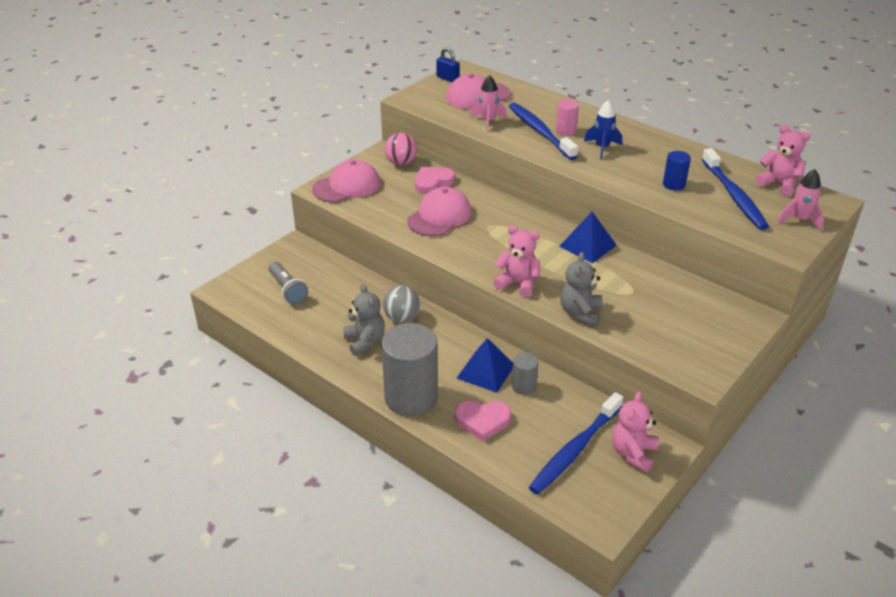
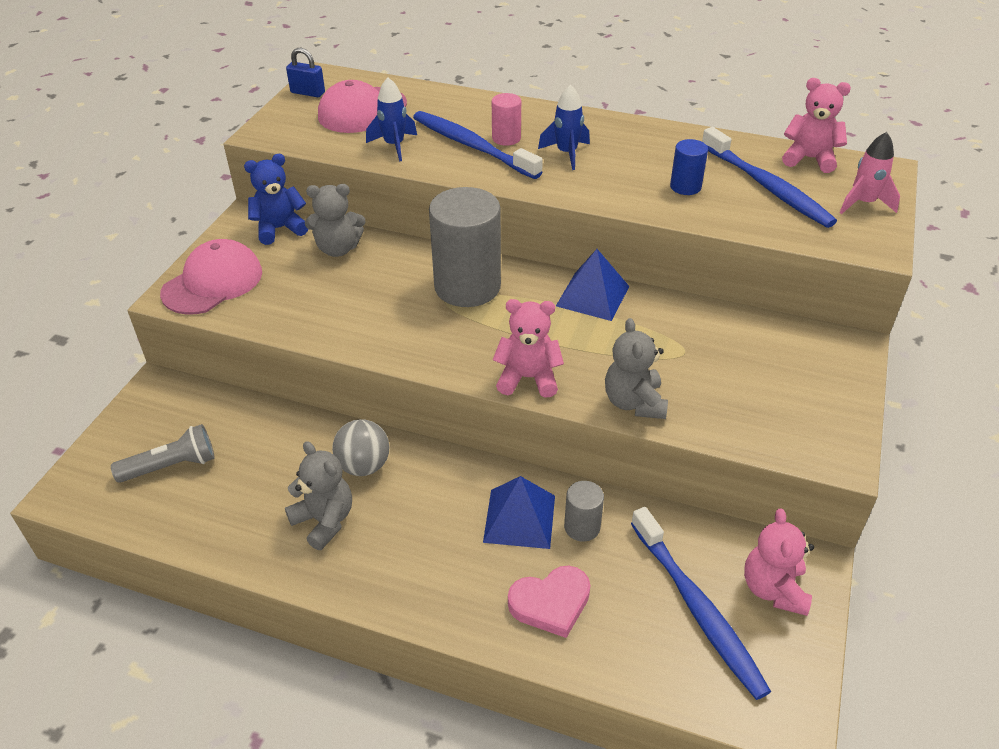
camera: 20 degrees left, 5 degrees up
grey flashlight [269,262,308,304] -> grey flashlight turned 60 degrees counterclockwise [111,424,215,483]
grey cylinder [381,323,438,416] -> grey cylinder moved to [429,187,501,307]
pink ball [385,133,417,166] -> blue teddy bear [244,154,308,245]
pink cap [407,187,472,236] -> none
pink heart [415,167,455,194] -> grey teddy bear [305,184,365,257]
pink rocket [470,75,507,132] -> blue rocket [366,77,417,161]
blue toothbrush [529,392,623,495] -> blue toothbrush turned 45 degrees counterclockwise [631,507,771,700]

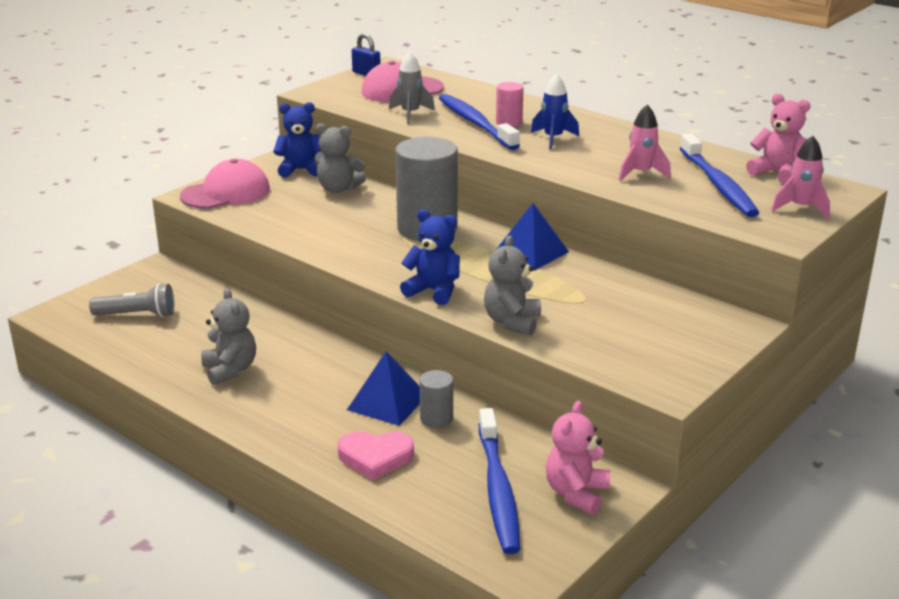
camera: 20 degrees right, 15 degrees down
grey ball [332,419,389,476] -> none
blue rocket [366,77,417,161] -> grey rocket [389,51,435,124]
pink teddy bear [493,299,564,398] -> blue teddy bear [400,209,460,305]
blue cylinder [670,139,708,195] -> pink rocket [619,104,671,181]

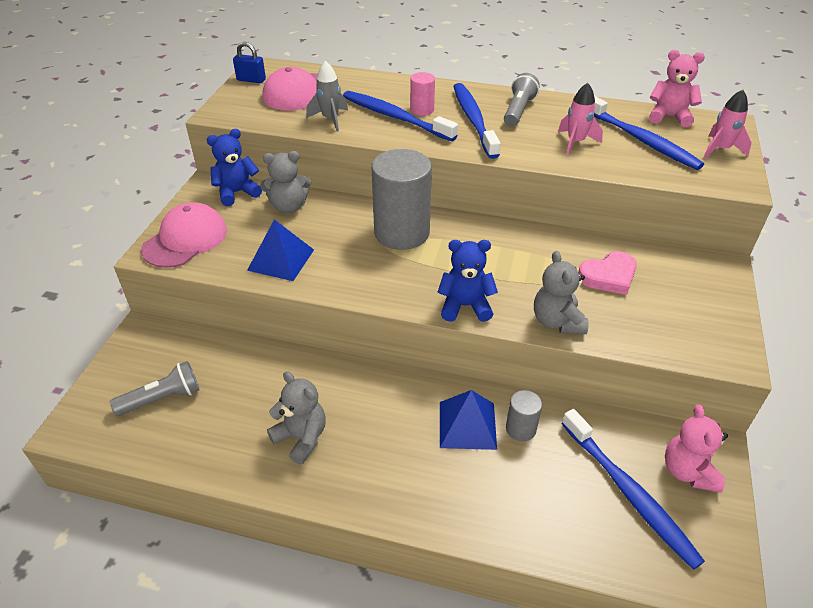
camera: 25 degrees left, 15 degrees up
pink heart [337,431,414,480] -> pink heart moved to [578,251,637,295]
blue pyramid [497,203,569,270] -> blue pyramid moved to [247,219,314,281]
blue rocket [531,73,579,150] -> blue toothbrush [453,83,500,159]
none -> grey flashlight [504,73,540,127]

